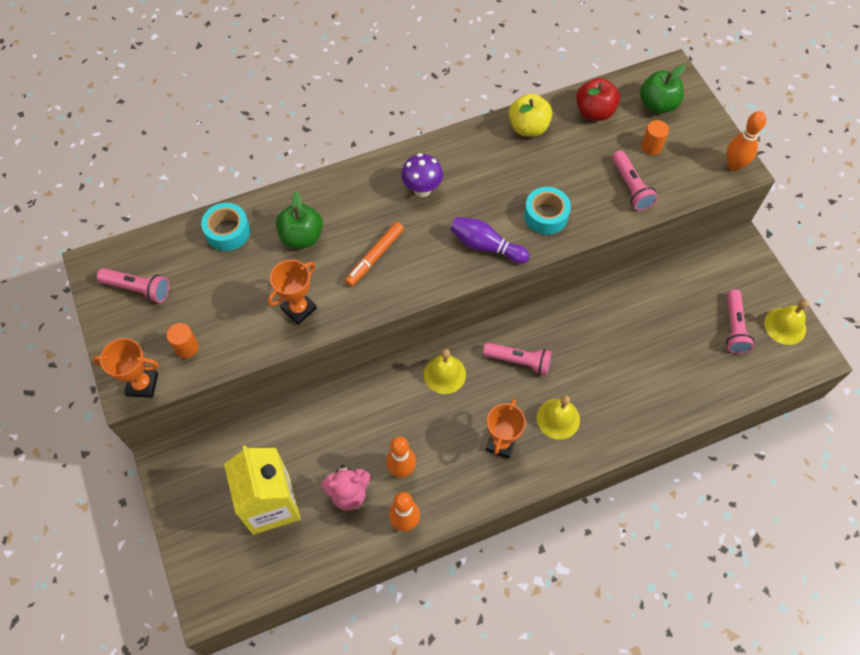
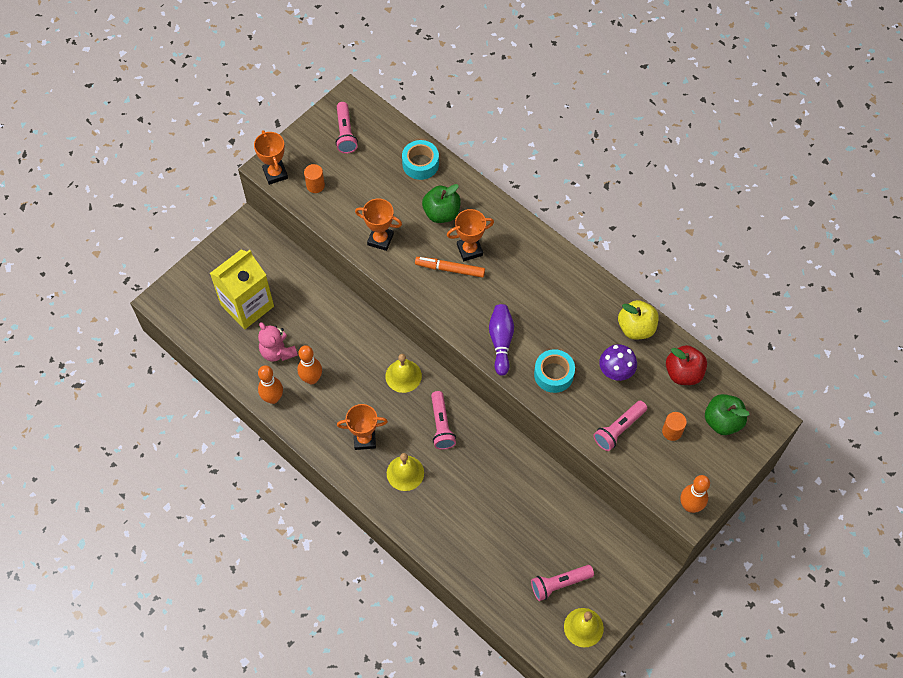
camera: 65 degrees right, 0 degrees up
purple mushroom [401,153,443,197] -> purple mushroom moved to [599,344,637,381]
none -> orange trophy [447,209,494,261]

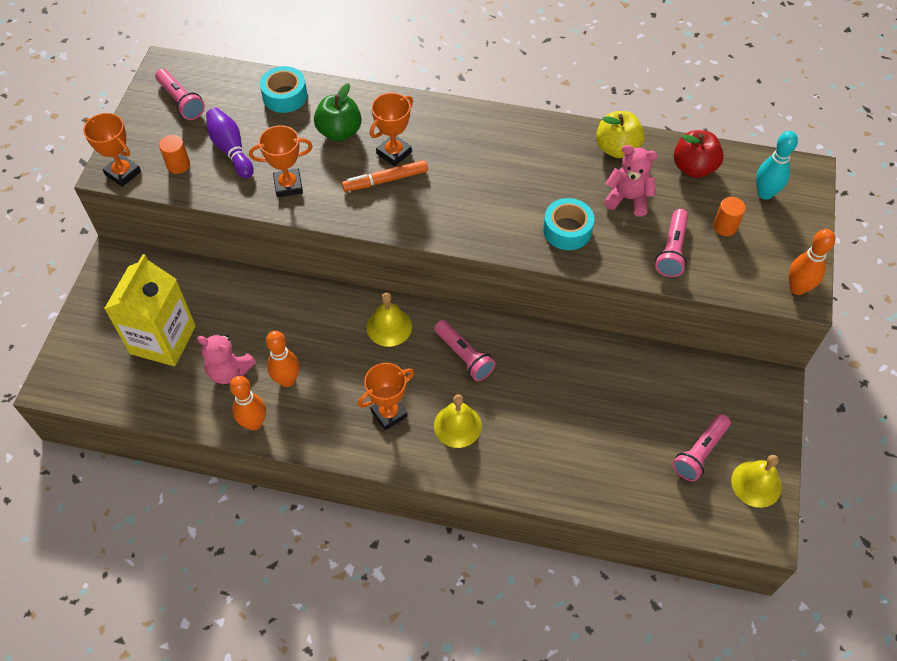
camera: 30 degrees left, 5 degrees down
purple bowling pin [489,304,514,376] -> purple bowling pin moved to [206,108,254,178]
purple mushroom [599,344,637,381] -> pink teddy bear [604,145,658,216]
green apple [705,394,749,435] -> turquoise bowling pin [756,131,798,200]

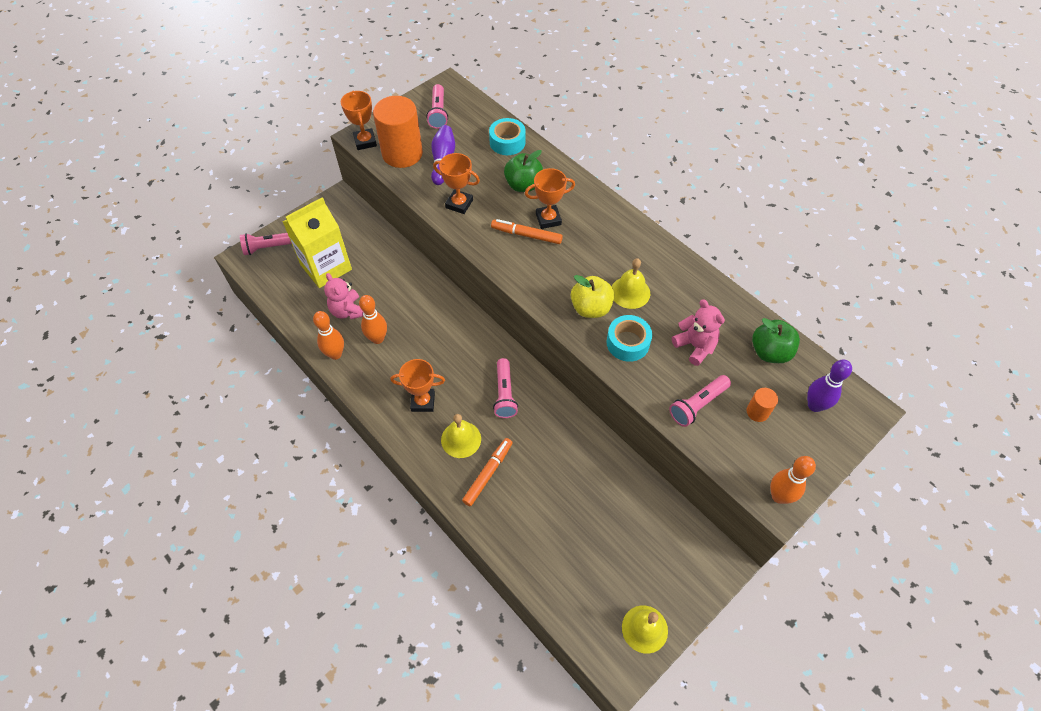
camera: 35 degrees right, 0 degrees up
orange cylinder [159,135,190,174] -> orange cylinder [373,96,423,168], size x2.24
yellow bell [367,293,412,347] -> yellow bell moved to [612,258,650,309]
yellow apple [596,111,645,158] -> yellow apple moved to [571,275,614,318]
pink flashlight [673,414,731,481] -> pink flashlight moved to [240,233,292,255]
red apple [674,130,724,178] -> green apple [752,318,800,363]
turquoise bowling pin [756,131,798,200] -> purple bowling pin [807,360,852,412]
none -> orange marker [462,438,513,506]

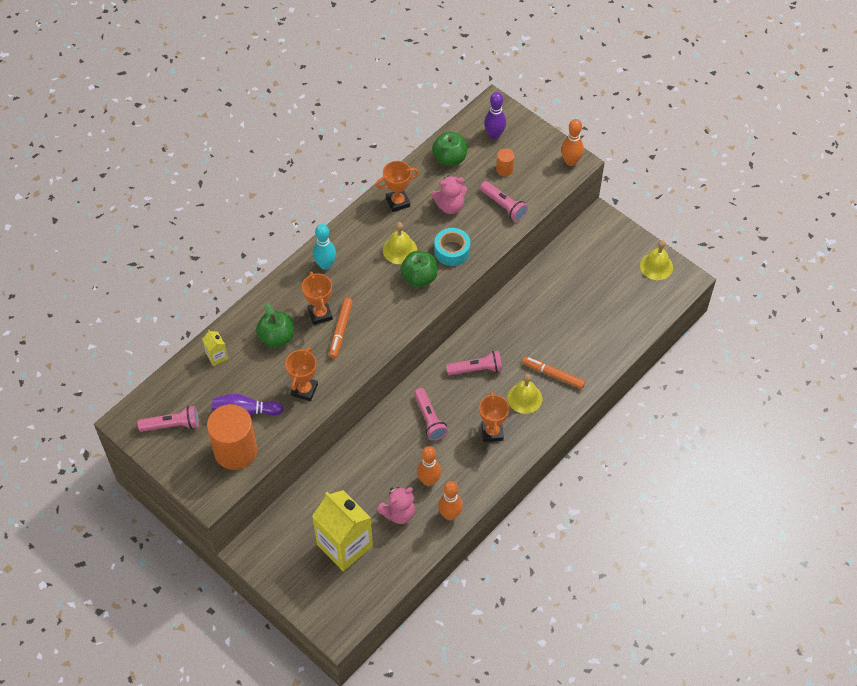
camera: 95 degrees left, 0 degrees up
pink flashlight [240,233,292,255] -> pink flashlight moved to [414,388,448,441]
orange trophy [341,91,377,150] -> orange trophy moved to [376,161,419,212]
turquoise tape [489,118,526,155] -> yellow carton [202,330,228,366]
yellow apple [571,275,614,318] -> green apple [400,251,438,287]
pink teddy bear [672,299,725,366] -> pink teddy bear turned 150 degrees counterclockwise [431,175,467,214]
none -> turquoise bowling pin [313,224,336,270]

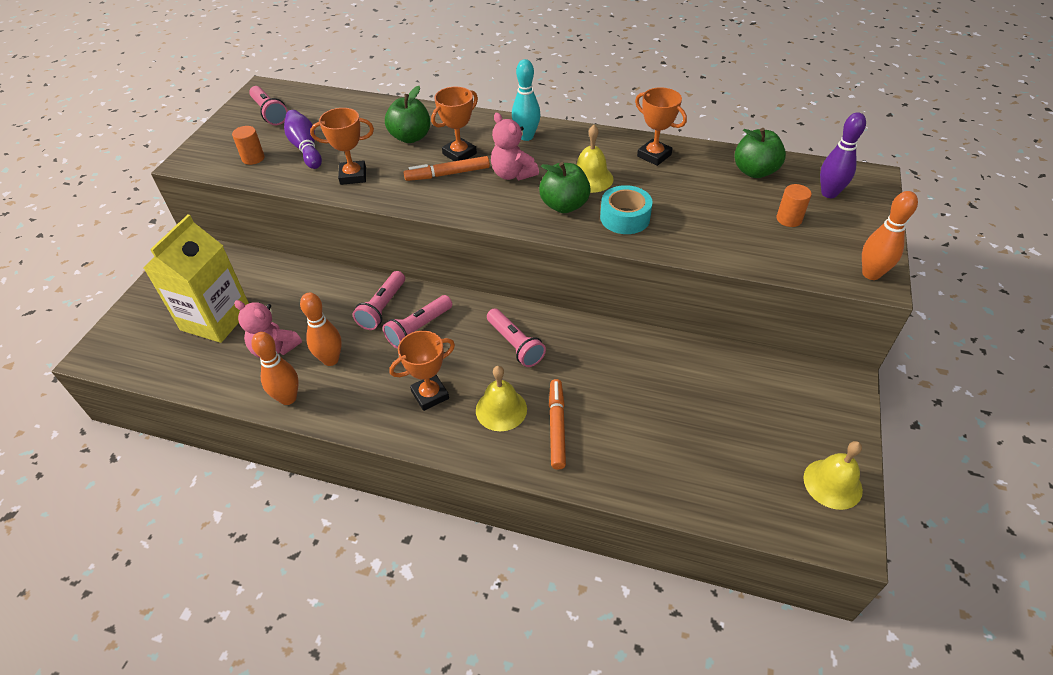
camera: 65 degrees right, 10 degrees down
yellow carton [202,330,228,366] -> none
orange cylinder [207,404,257,470] -> orange cylinder [232,126,265,165], size x0.45
pink teddy bear [431,175,467,214] -> pink teddy bear moved to [491,113,539,181]
pink flashlight [480,181,528,222] -> pink flashlight moved to [353,271,405,330]

